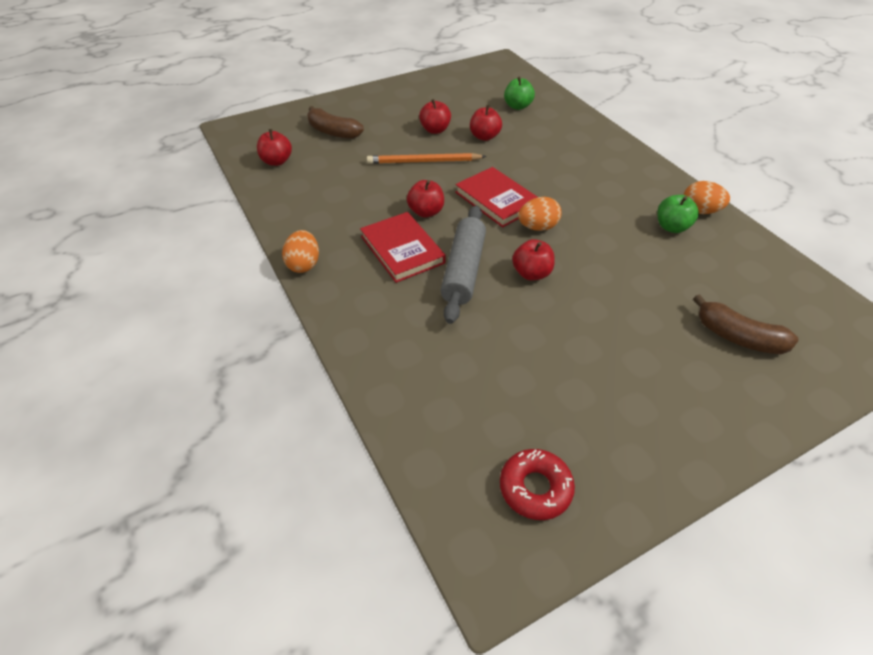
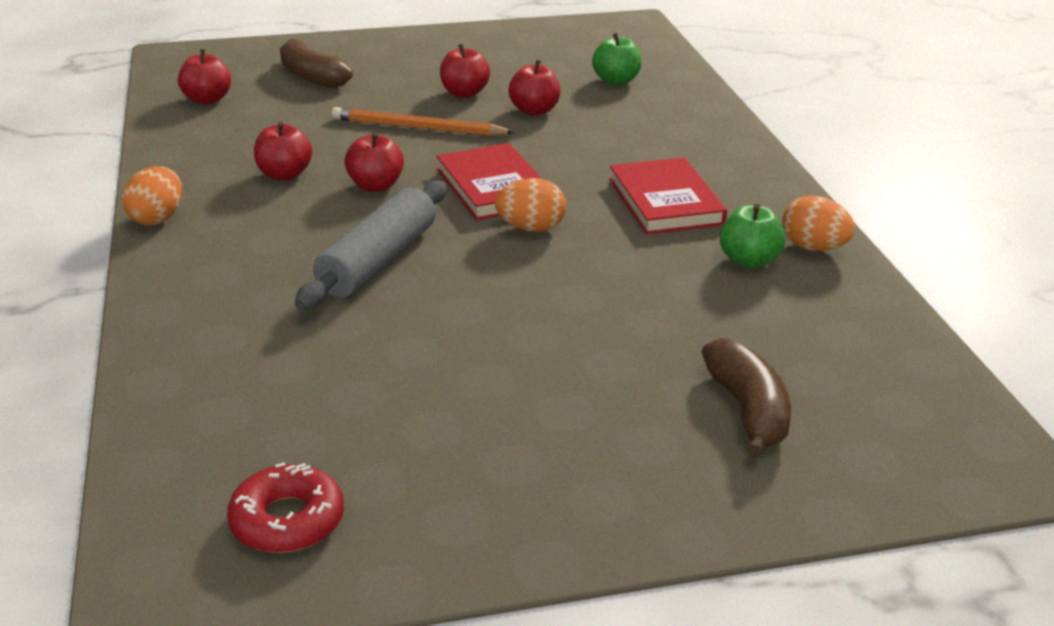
camera: 15 degrees right, 15 degrees down
red book [360,212,446,283] -> red book moved to [609,157,727,234]
red apple [512,239,555,280] -> red apple moved to [254,122,312,181]
brown banana [693,294,799,354] -> brown banana turned 150 degrees counterclockwise [702,338,791,458]

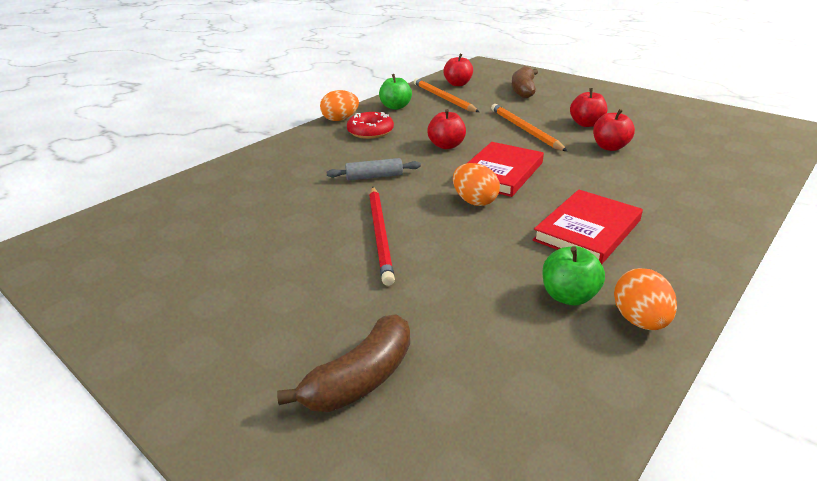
camera: 55 degrees right, 0 degrees up
red donut [227,462,344,553] -> red donut moved to [347,112,394,139]
red apple [254,122,312,181] -> none
grey rolling pin [295,181,447,310] -> grey rolling pin [327,158,421,180], size x0.55
green apple [592,33,642,85] -> green apple moved to [379,74,412,110]
none -> red pencil [369,187,395,286]
none -> orange pencil [414,78,479,112]

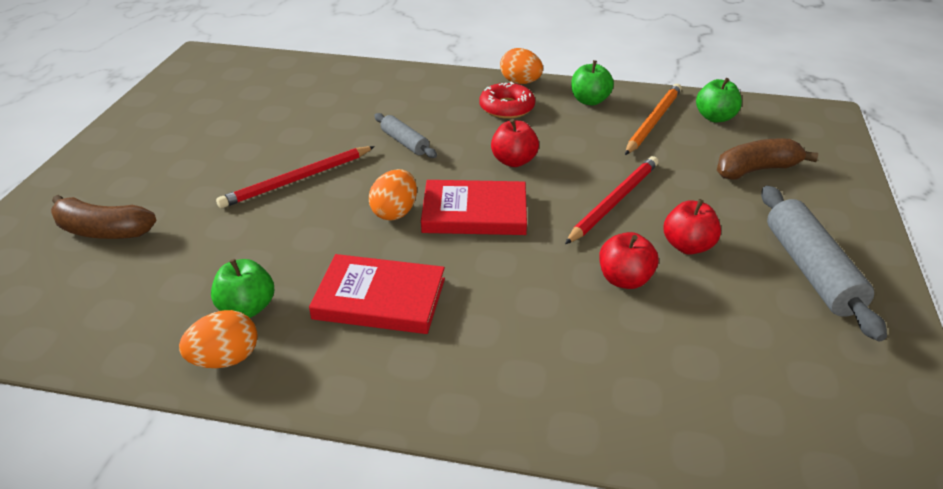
camera: 60 degrees right, 5 degrees up
red apple [443,54,473,86] -> green apple [696,78,742,122]
orange pencil [491,104,567,151] -> red pencil [565,156,658,244]
none -> grey rolling pin [761,186,887,341]

